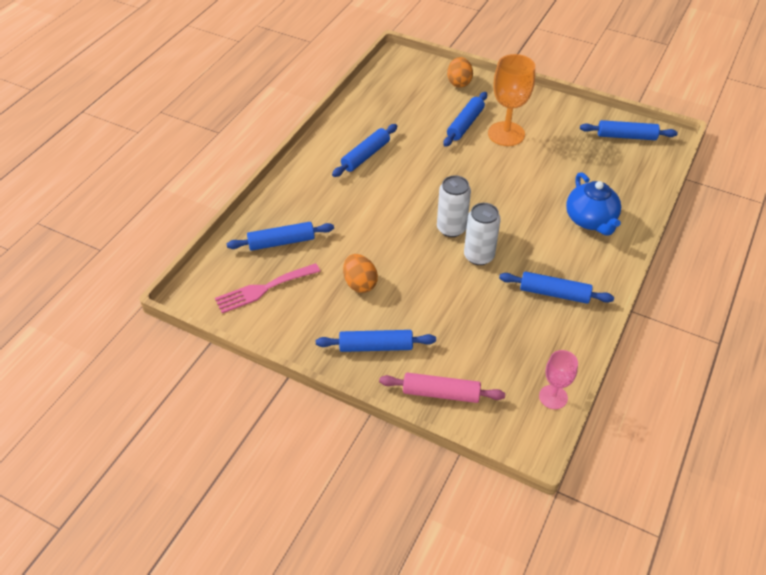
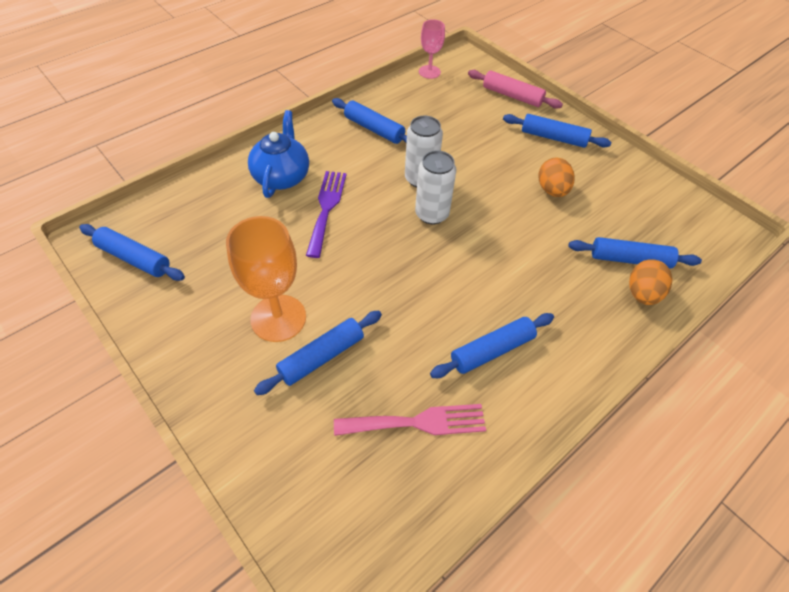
camera: 160 degrees left, 5 degrees up
pink fork [215,263,320,313] -> pink fork moved to [334,404,486,436]
orange egg [447,57,473,88] -> orange egg moved to [629,259,673,305]
none -> purple fork [306,171,347,258]

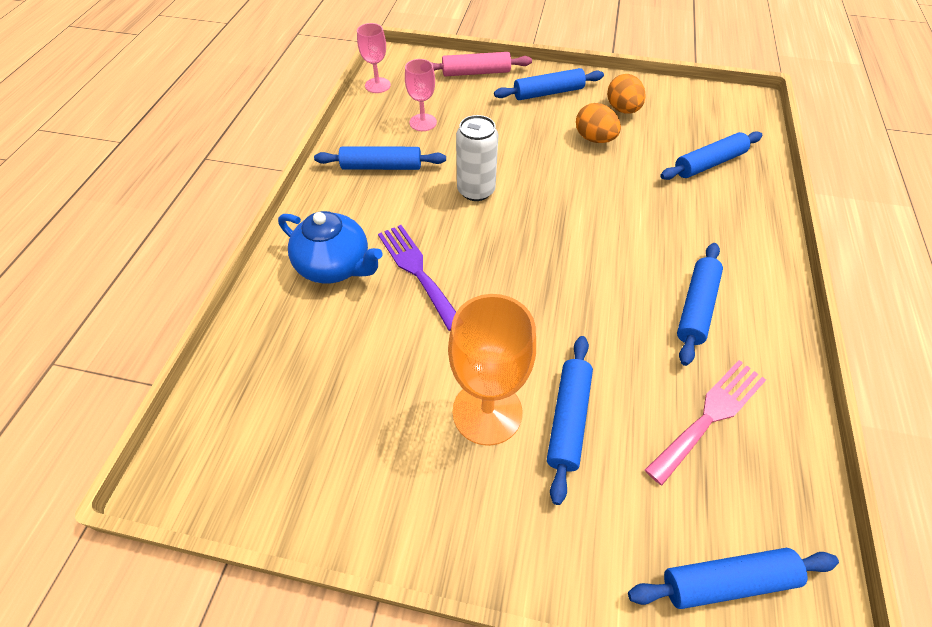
camera: 35 degrees left, 0 degrees up
blue rolling pin [79,224,185,281] -> blue rolling pin moved to [628,548,839,609]
blue teapot [248,110,309,198] -> blue teapot turned 150 degrees clockwise [278,211,383,284]
white can [415,151,457,224] -> none
orange egg [629,259,673,305] -> orange egg moved to [607,74,646,114]
none -> pink goblet [405,59,437,131]

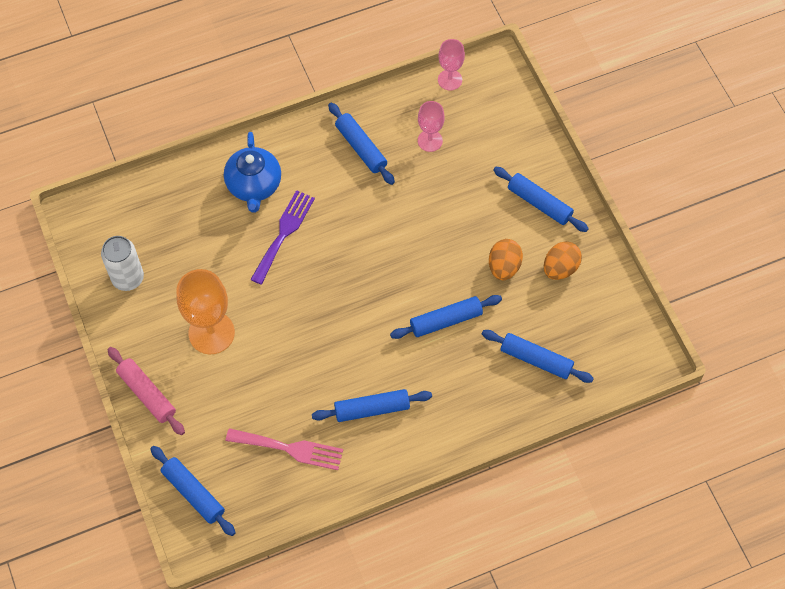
camera: 55 degrees right, 10 degrees up
pink rolling pin [431,52,532,76] -> pink rolling pin moved to [108,347,185,435]
white can [456,115,498,201] -> white can moved to [101,236,144,291]
blue rolling pin [547,336,593,505] -> blue rolling pin moved to [390,295,502,339]

